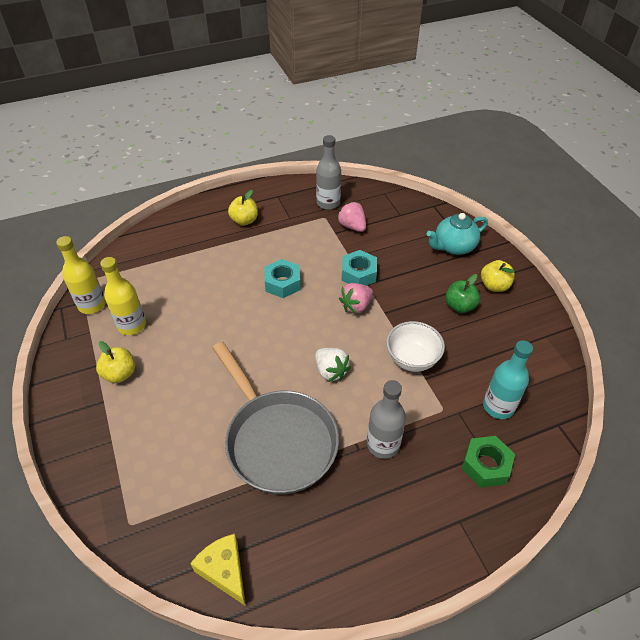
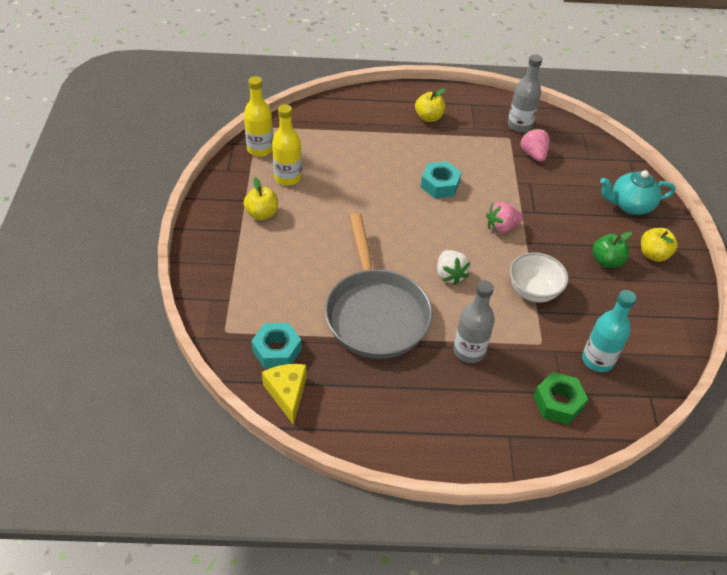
camera: 20 degrees right, 0 degrees up
turquoise nut [342,250,377,286] -> turquoise nut moved to [251,323,302,369]

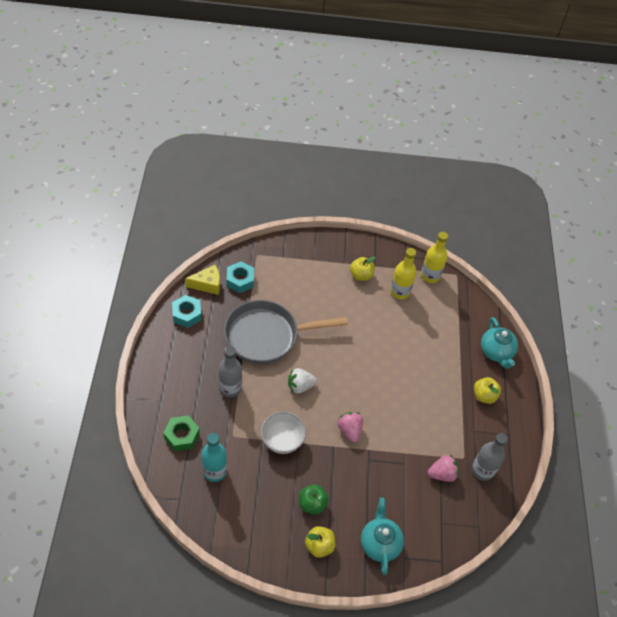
camera: 90 degrees right, 5 degrees up
turquoise nut [421,161,462,198] -> turquoise nut moved to [172,295,202,328]
none -> turquoise teapot [481,317,518,369]

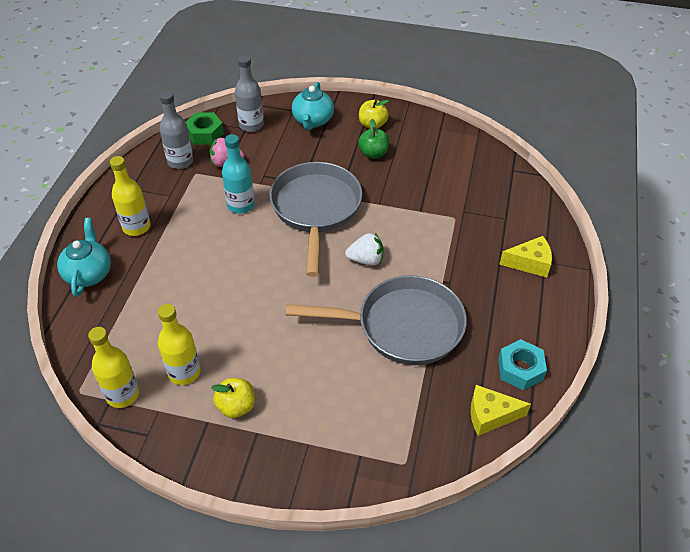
camera: 165 degrees left, 5 degrees down
green nut [164,415,200,451] -> green nut moved to [186,112,224,145]
turquoise bottle [201,433,227,482] -> turquoise bottle moved to [222,134,255,214]
grey bottle [218,346,242,397] -> grey bottle moved to [235,55,264,132]
turquoise nut [226,262,254,293] -> none
white bowl [261,412,306,454] -> none
pink strawberry [338,412,363,442] -> grey pan [269,162,362,277]
yellow apple [474,377,501,404] -> yellow bottle [110,156,151,236]
none -> yellow cheese [499,236,552,278]

